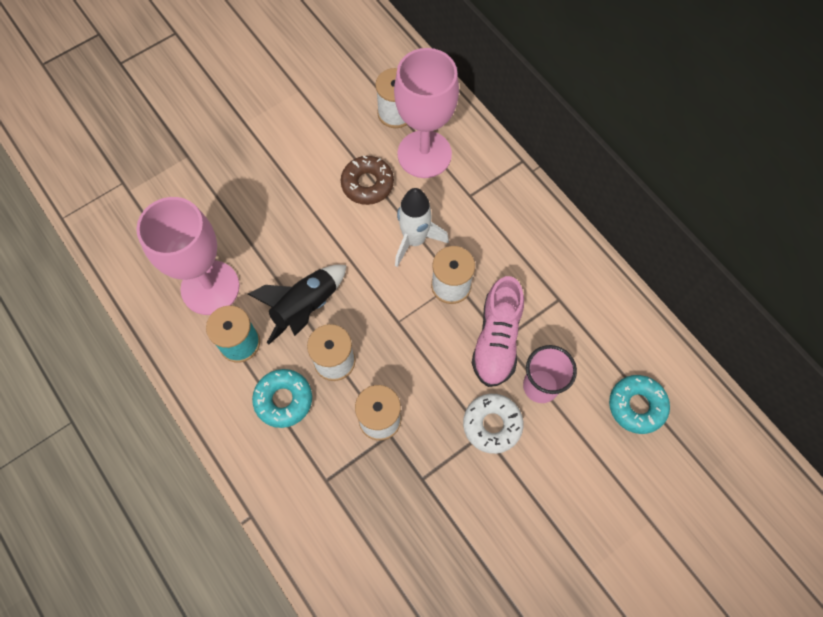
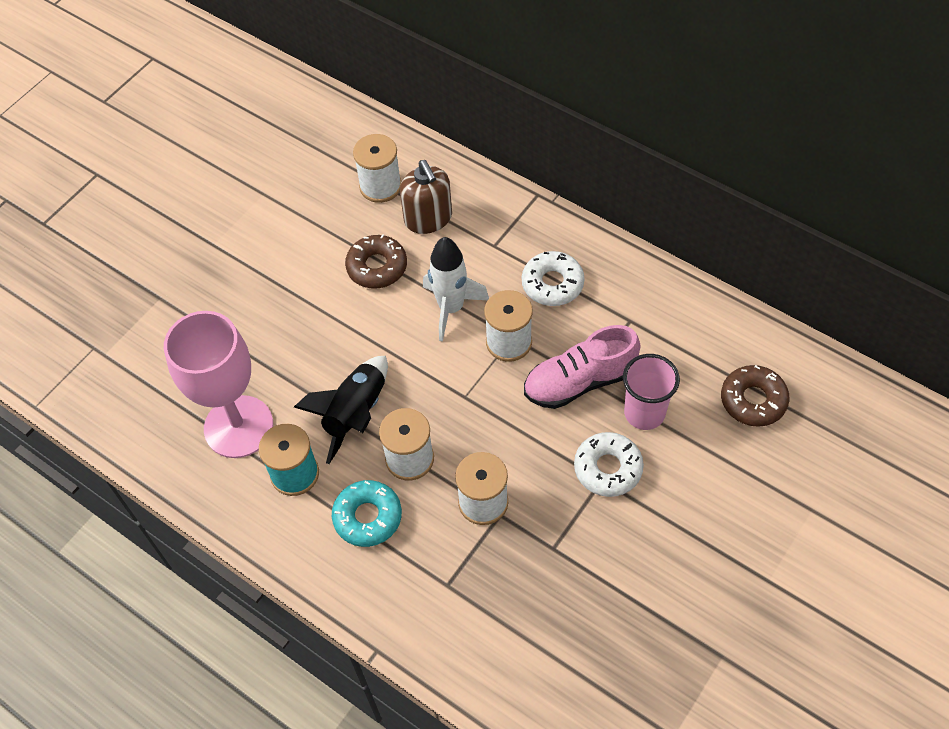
camera: 15 degrees left, 10 degrees down
pink goblet [394,48,459,178] -> brown soap dispenser [400,160,452,234]
pink shoe [472,276,524,387] -> pink shoe turned 75 degrees clockwise [524,325,640,409]
turquoise donut [609,375,670,434] -> brown donut [721,365,790,427]
none -> white donut [522,251,585,306]

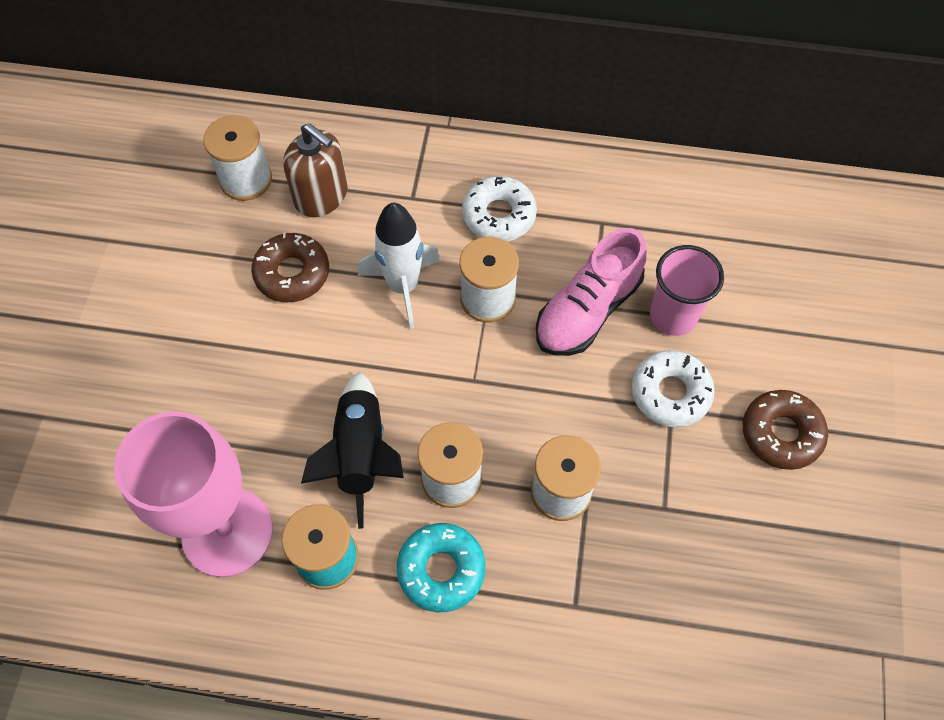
camera: 30 degrees left, 5 degrees up
brown donut [721,365,790,427] -> brown donut moved to [743,390,828,470]

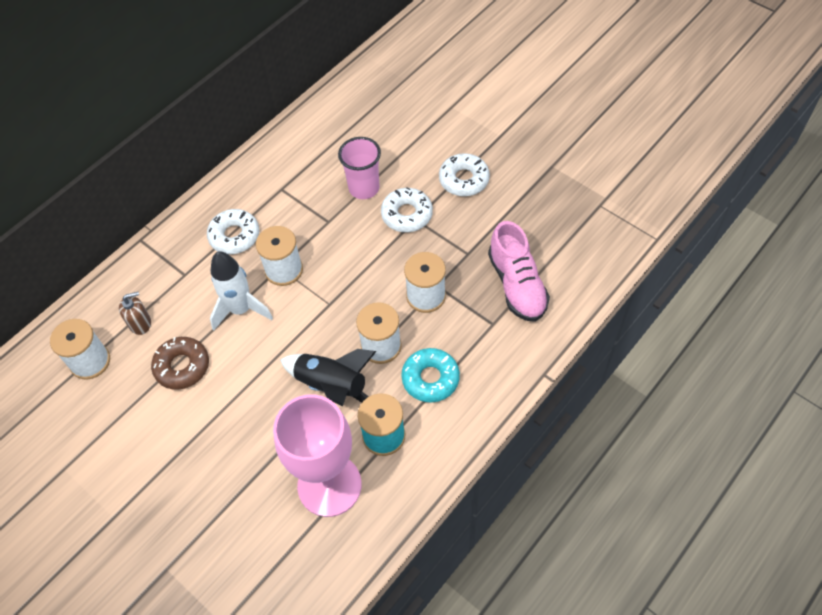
camera: 55 degrees left, 5 degrees down
brown soap dispenser [283,123,348,217] -> brown soap dispenser [119,292,151,335], size x0.63
pink shoe [536,228,647,356] -> pink shoe moved to [488,221,550,322]
brown donut [743,390,828,470] -> white donut [439,153,490,196]

